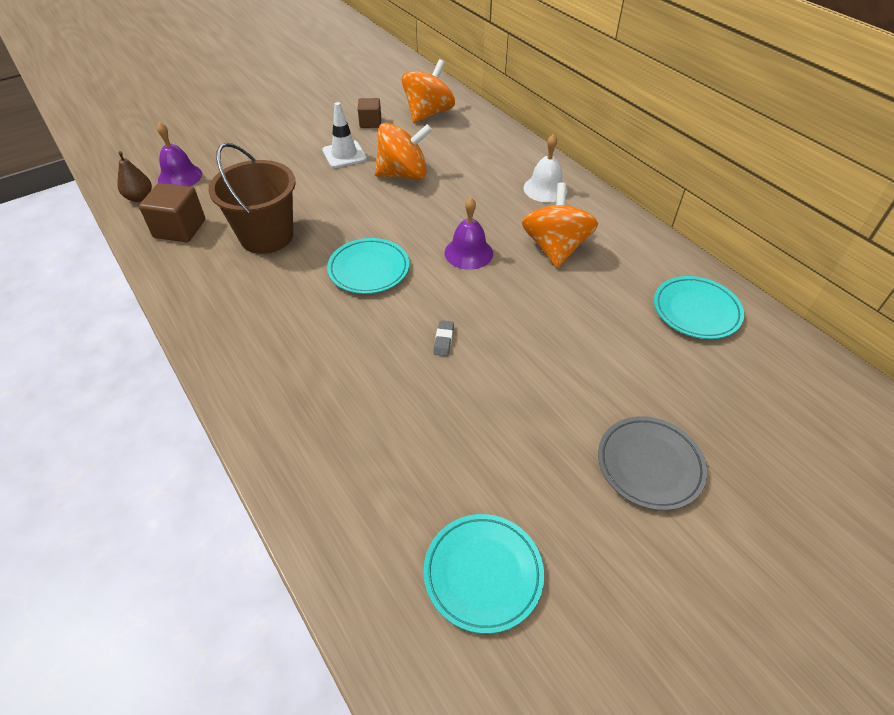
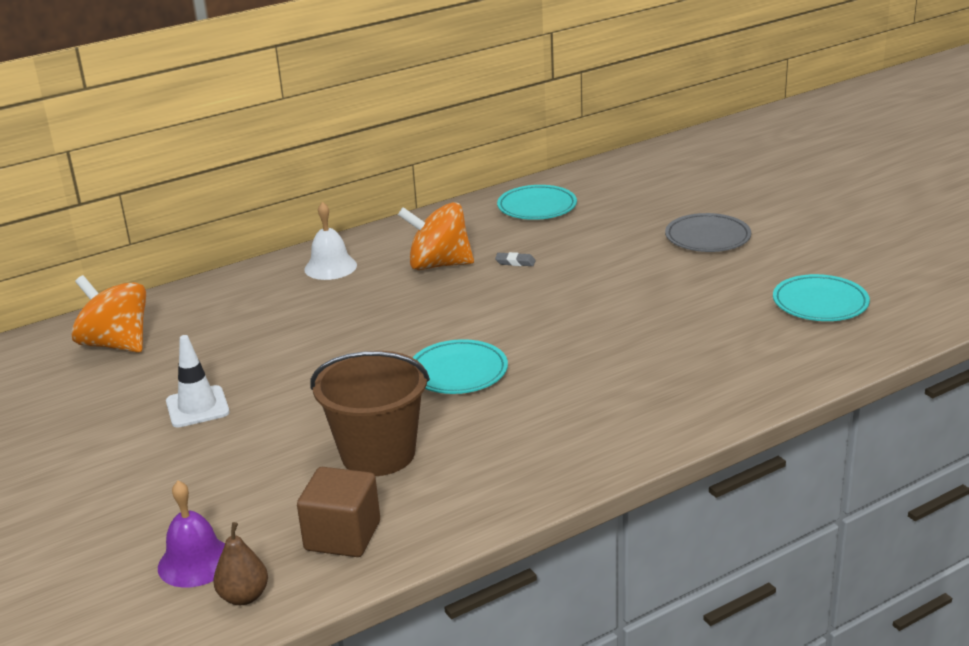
camera: 85 degrees left, 20 degrees down
brown cube [358,98,381,128] -> none
orange spinning top [375,123,432,179] -> none
grey eraser [433,320,454,356] -> grey eraser moved to [495,252,536,266]
purple bell [445,197,493,270] -> none

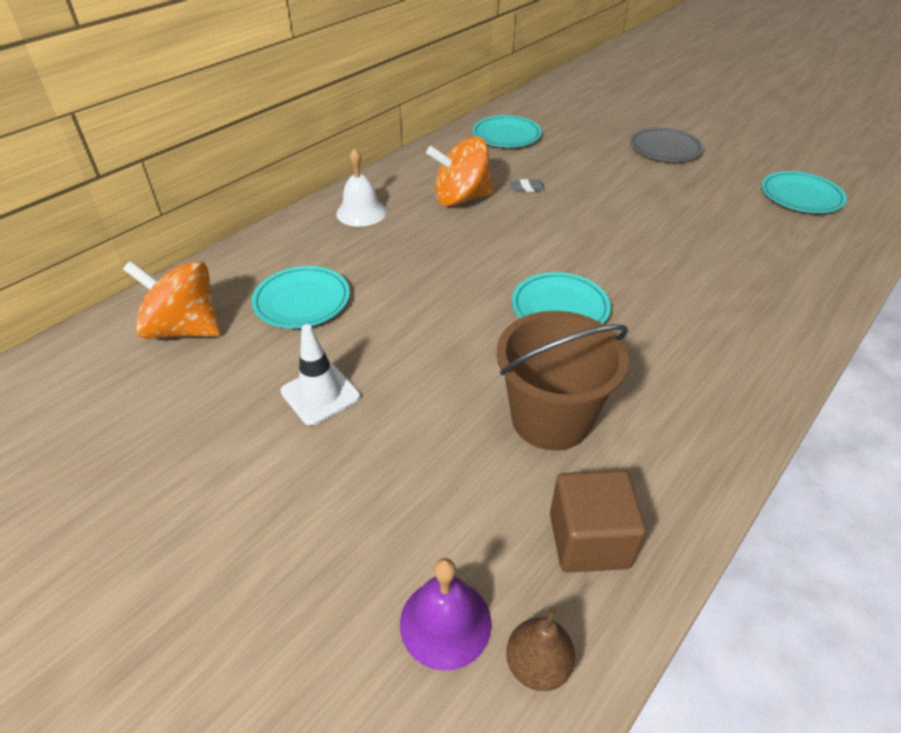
camera: 20 degrees left, 15 degrees up
none -> turquoise plate [251,266,350,328]

